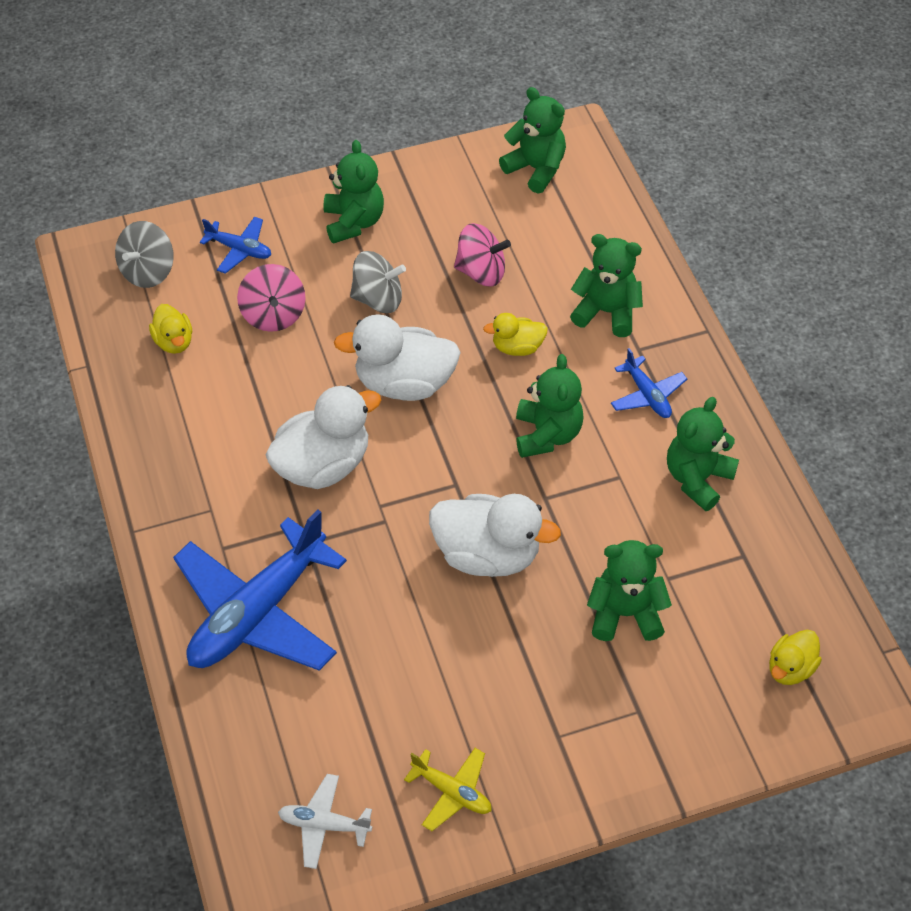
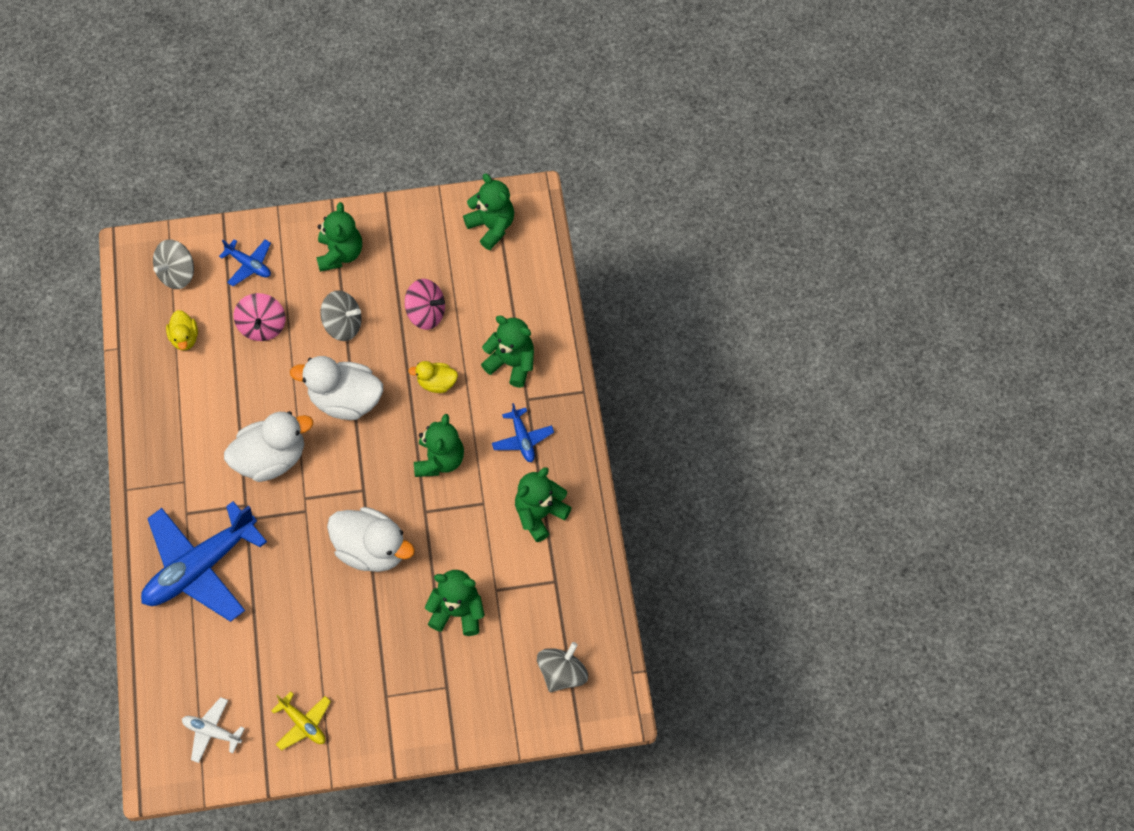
camera: 10 degrees right, 10 degrees up
yellow duck [769,630,822,685] -> grey spinning top [537,642,588,692]

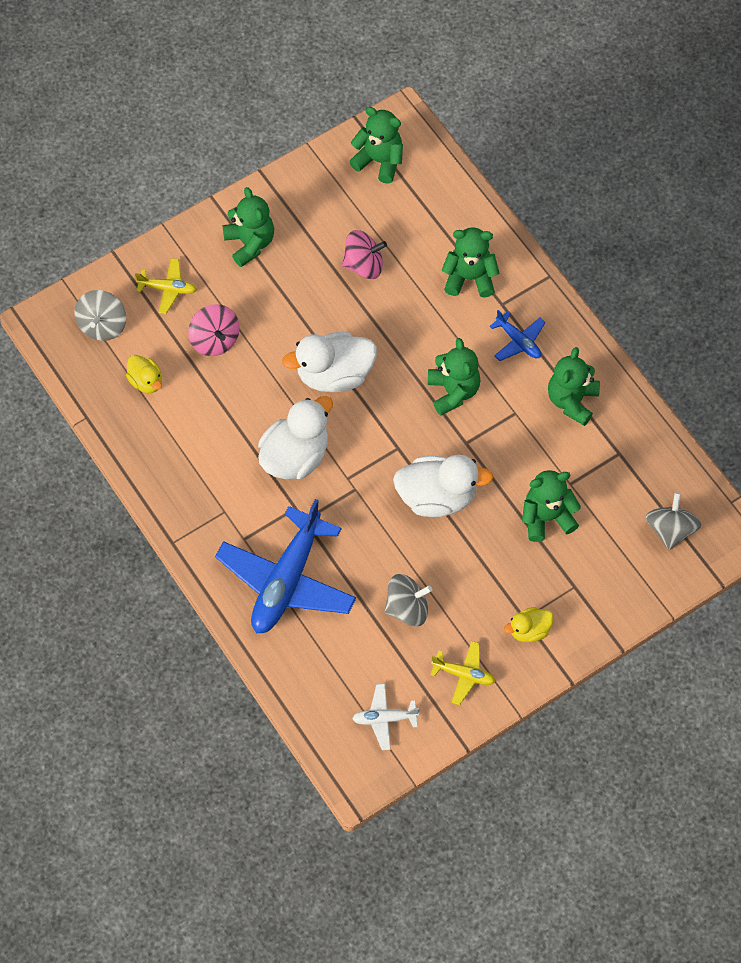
camera: 25 degrees left, 0 degrees up
blue plane [219,239,271,286] -> yellow plane [135,258,197,314]
grey spinning top [320,290,361,341] -> grey spinning top moved to [384,574,432,626]
yellow duck [408,361,458,393] -> yellow duck moved to [504,607,554,642]

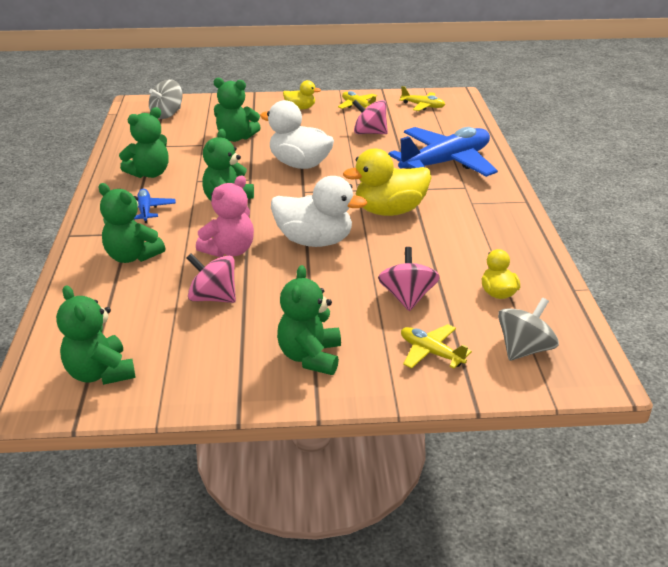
camera: 150 degrees left, 30 degrees down
white duck [258,396,333,479] -> yellow duck [343,148,431,216]
white plane [352,684,420,750] -> yellow plane [399,86,445,111]
grey spinning top [384,574,432,626] -> pink spinning top [352,99,388,134]
none -> pink teddy bear [196,175,254,257]

